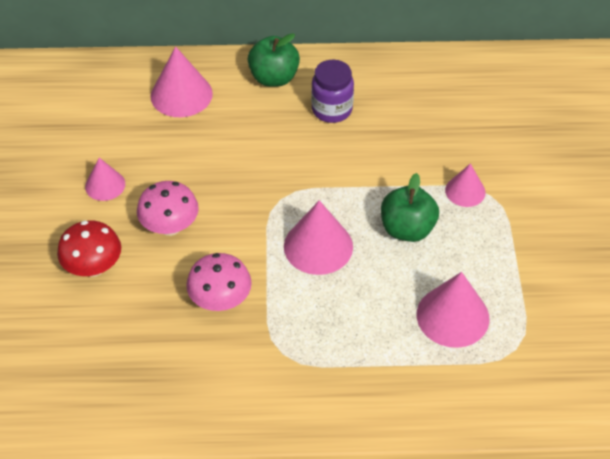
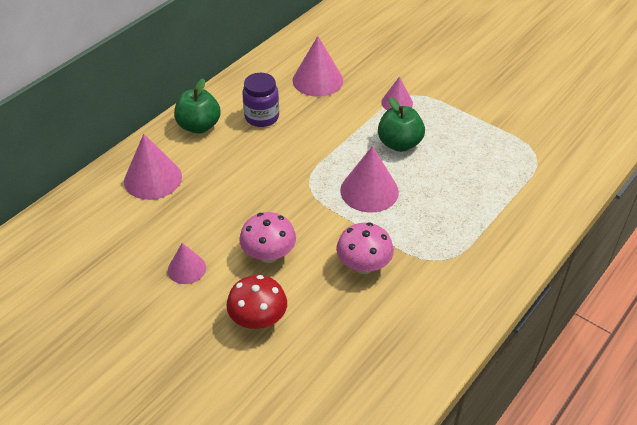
camera: 50 degrees left, 5 degrees down
pink cone [417,272,489,348] -> pink cone moved to [292,36,343,97]

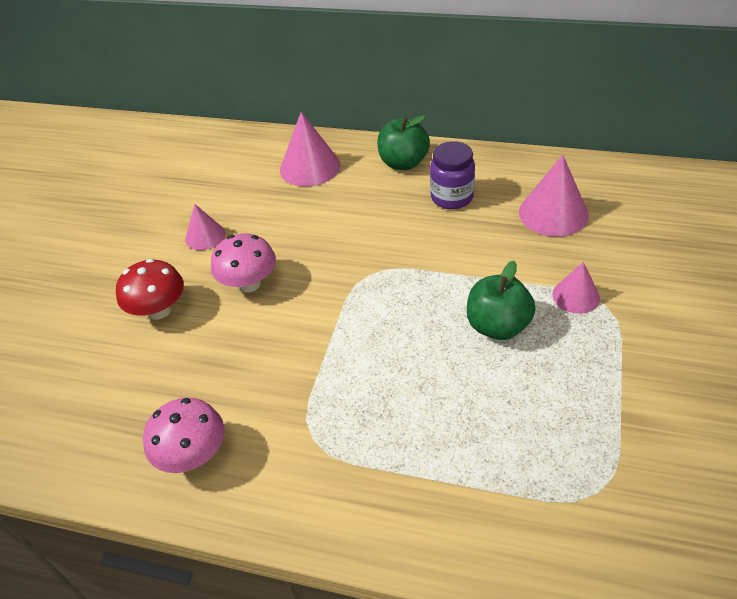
camera: 70 degrees right, 0 degrees up
pink mushroom [336,223,394,274] -> pink mushroom moved to [143,398,224,473]
pink cone [340,146,399,213] -> none

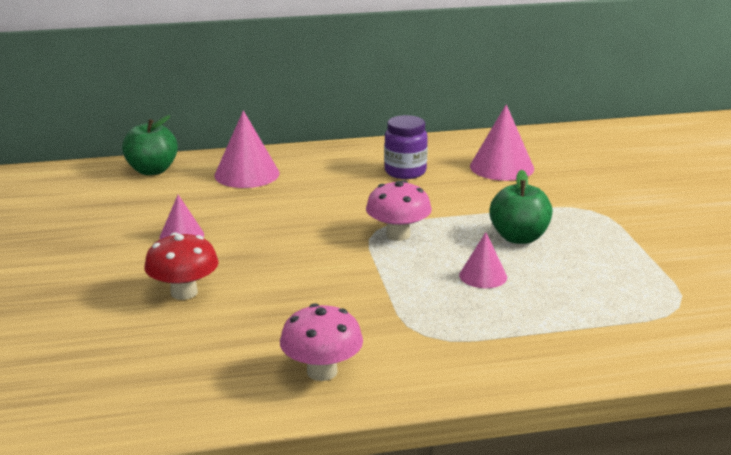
camera: 30 degrees left, 20 degrees down
pink mushroom [211,233,276,293] -> pink mushroom moved to [366,180,432,241]
green apple [377,115,430,170] -> green apple moved to [122,115,178,175]
pink cone [552,262,600,314] -> pink cone moved to [459,232,507,288]

